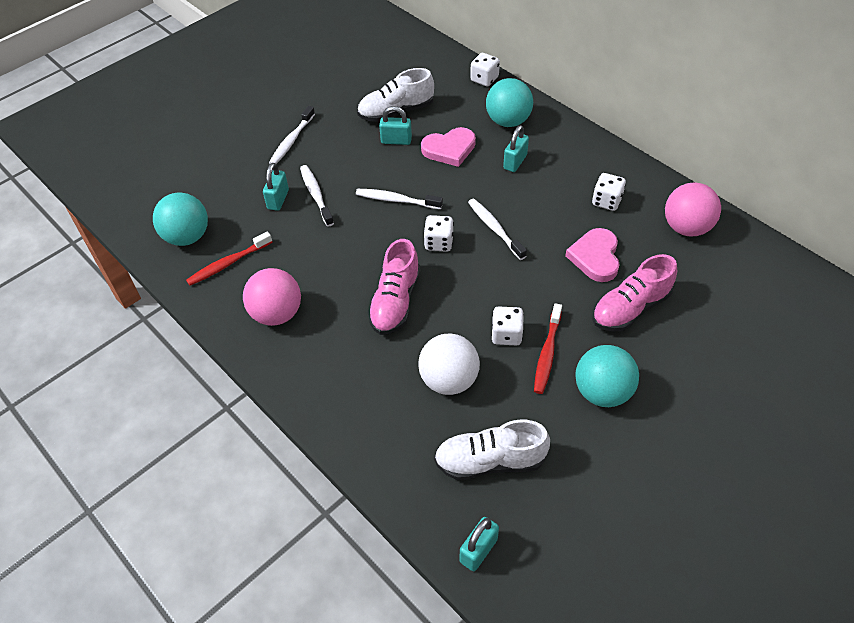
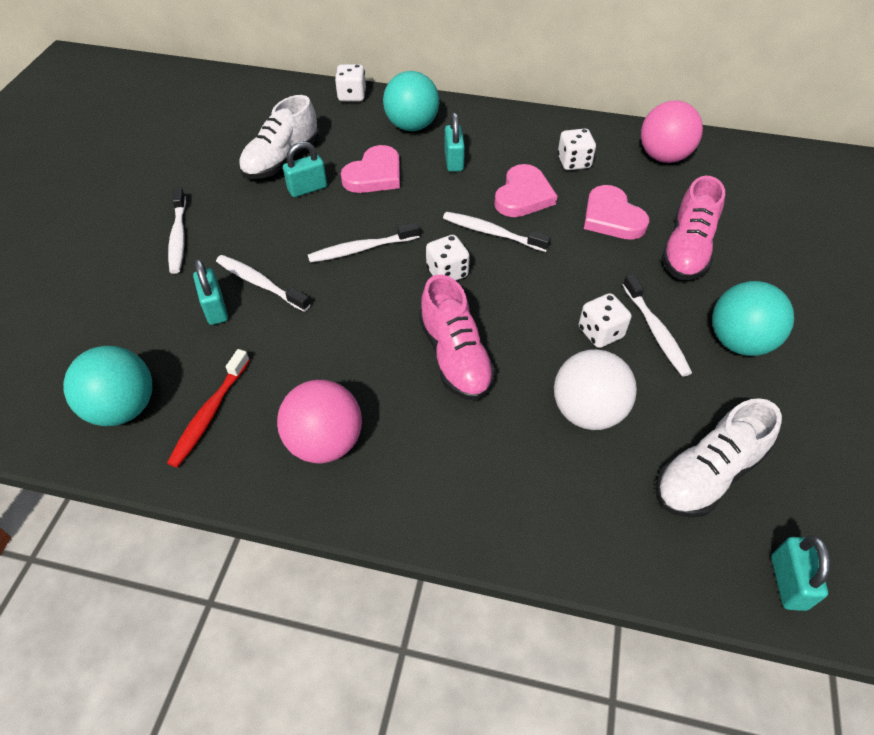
camera: 35 degrees left, 0 degrees up
red toothbrush [534,303,562,394] -> white toothbrush [623,274,692,377]
none -> pink heart [494,164,557,217]

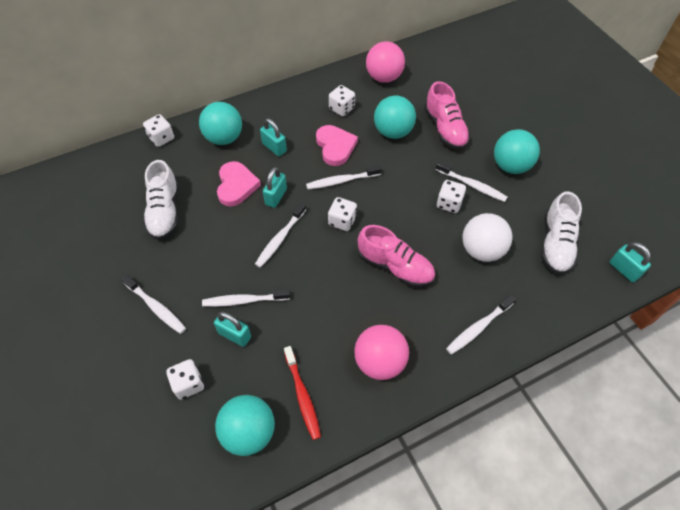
camera: 40 degrees left, 5 degrees up
turquoise padlock [283,141,327,197] -> turquoise padlock moved to [263,167,287,208]
pink heart [584,185,649,240] -> turquoise ball [374,95,416,139]
none -> white dice [166,359,204,400]
none -> white toothbrush [446,294,516,355]

